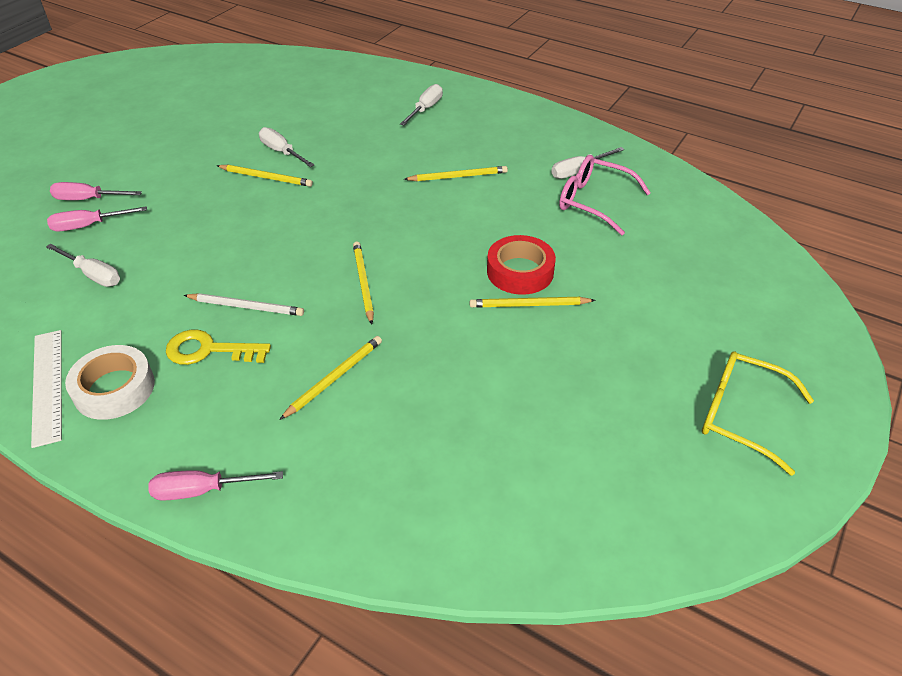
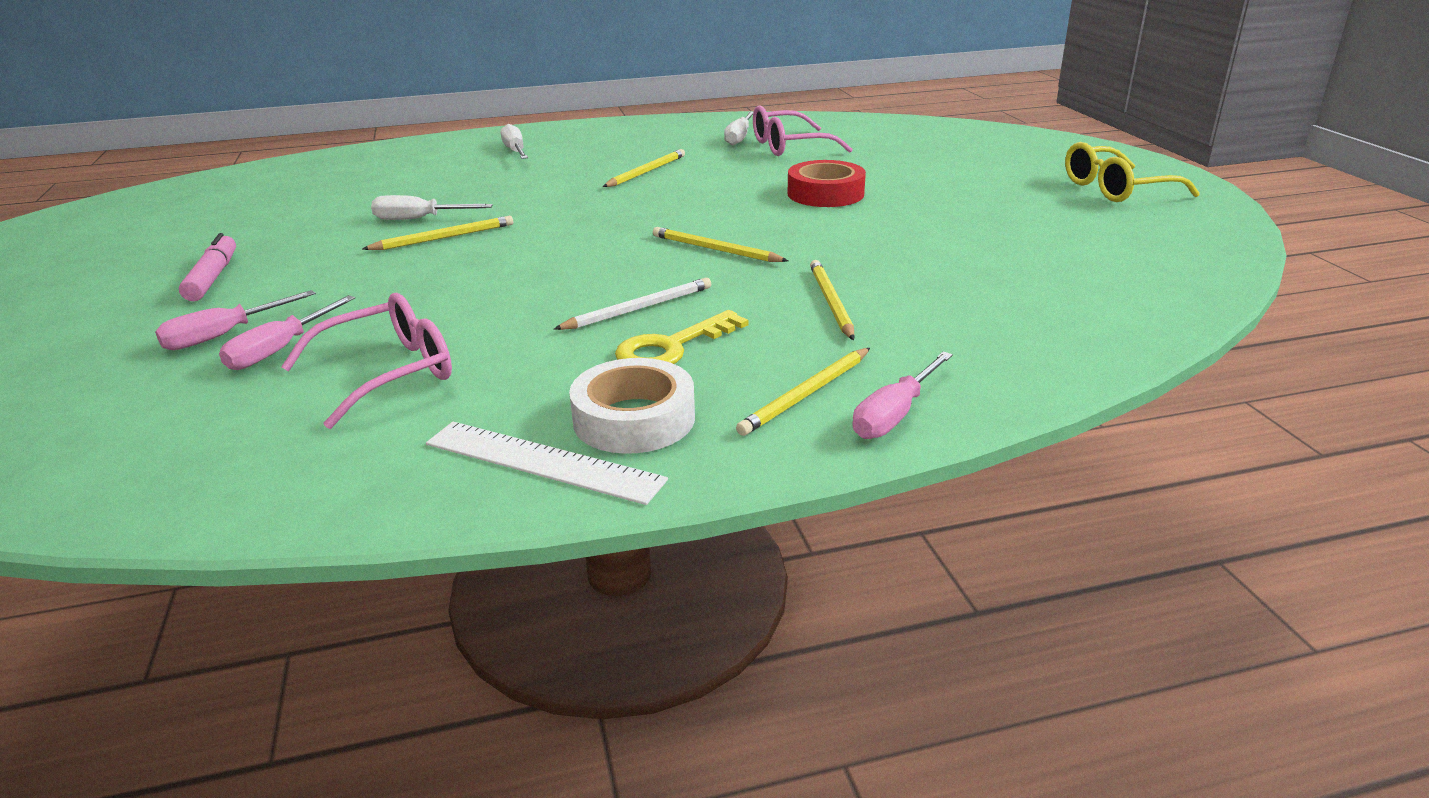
camera: 45 degrees left, 15 degrees down
white screwdriver [46,244,120,287] -> pink glasses [281,293,452,429]
yellow pencil [470,297,596,308] -> yellow pencil moved to [736,348,870,436]
none -> pink marker [179,233,236,301]

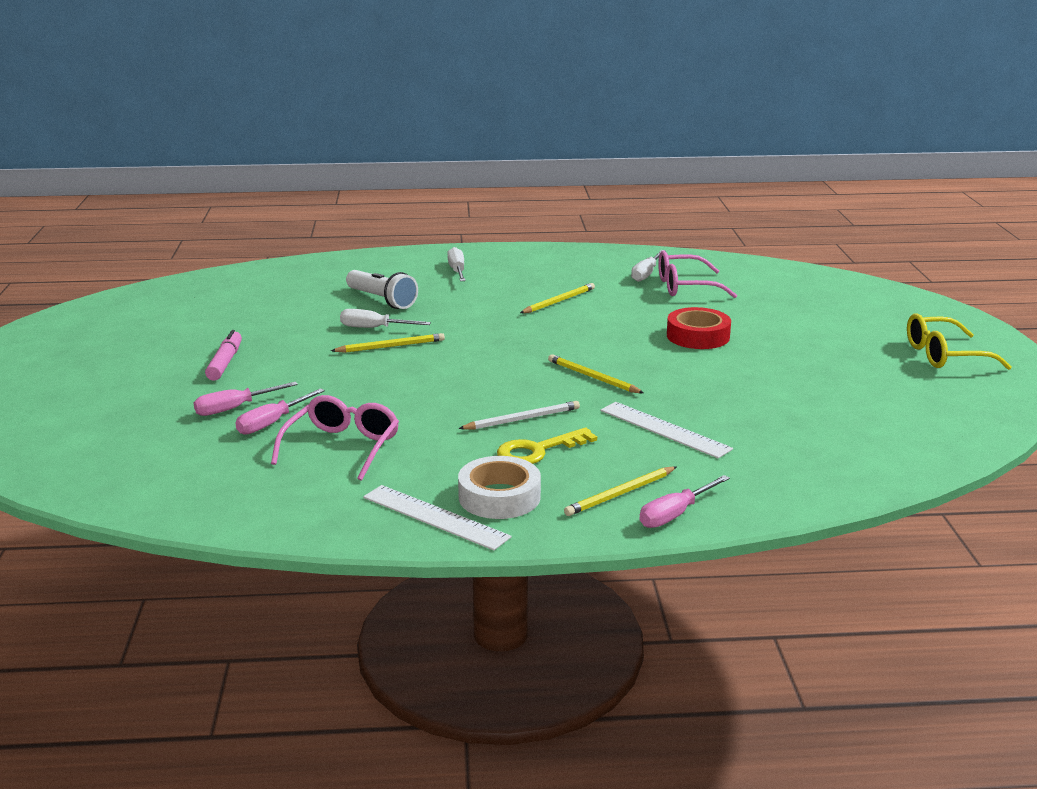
camera: 10 degrees right, 5 degrees down
pink glasses [281,293,452,429] -> pink glasses turned 45 degrees counterclockwise [271,395,399,481]
yellow pencil [810,260,855,340] -> white ruler [600,402,733,458]
none -> white flashlight [346,270,418,309]

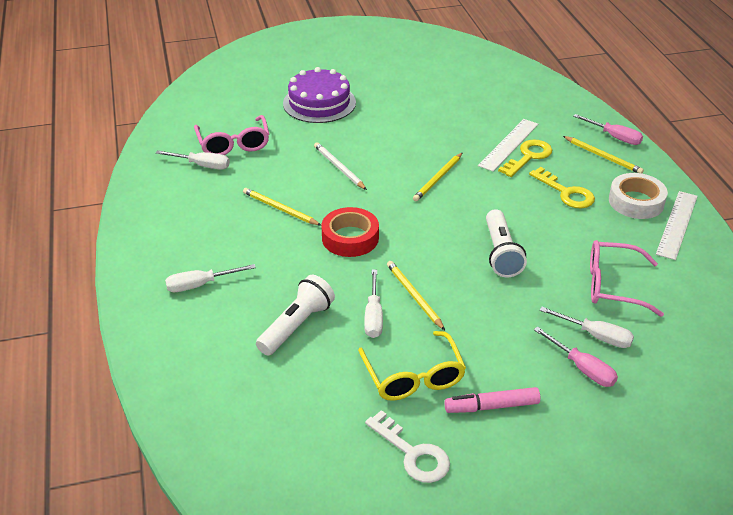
camera: 100 degrees left, 15 degrees up
pink screwdriver [235,388,325,435] -> white screwdriver [540,307,634,348]
white pencil [458,401,580,430] -> white pencil moved to [314,142,367,190]
red tape [667,307,731,349] -> red tape moved to [321,207,379,257]
yellow glasses [907,313,1012,370] -> yellow glasses moved to [358,331,466,401]
none -> purple cake [283,67,356,123]
none -> white key [365,410,450,483]
none -> white flashlight [486,209,527,277]
none -> yellow key [498,140,552,177]

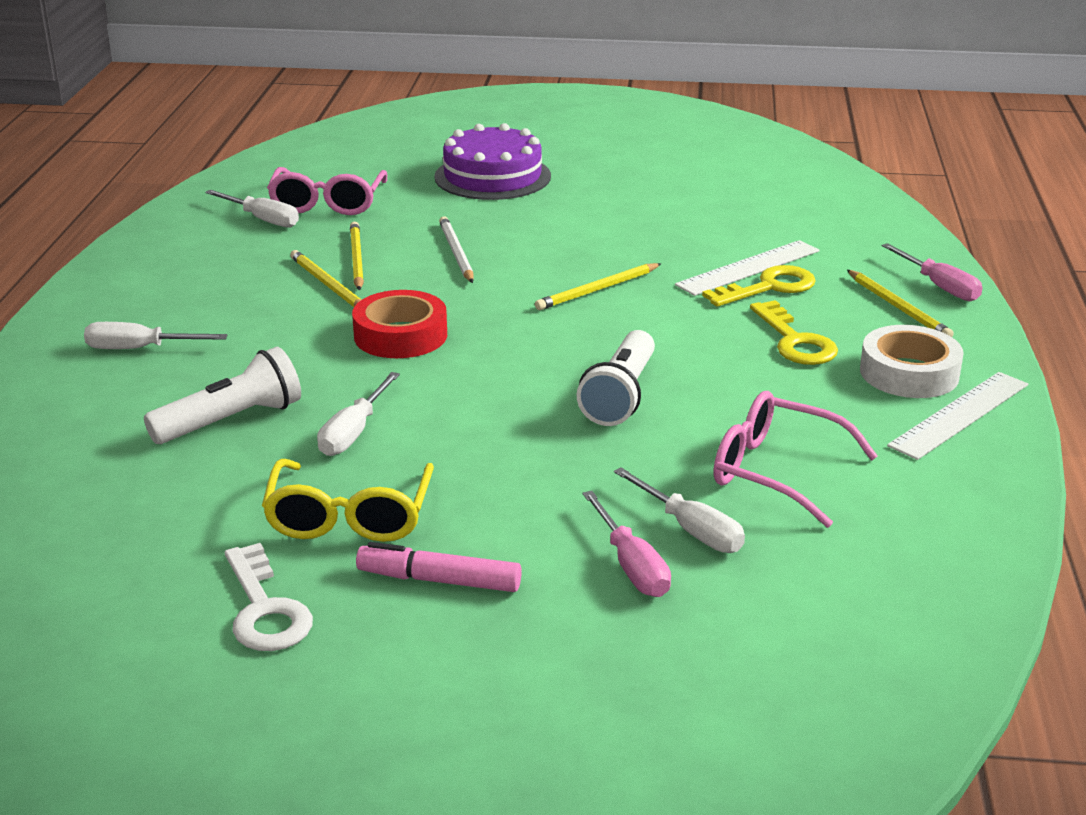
camera: 20 degrees right, 10 degrees down
yellow pencil [387,261,445,330] -> yellow pencil moved to [350,222,364,290]

